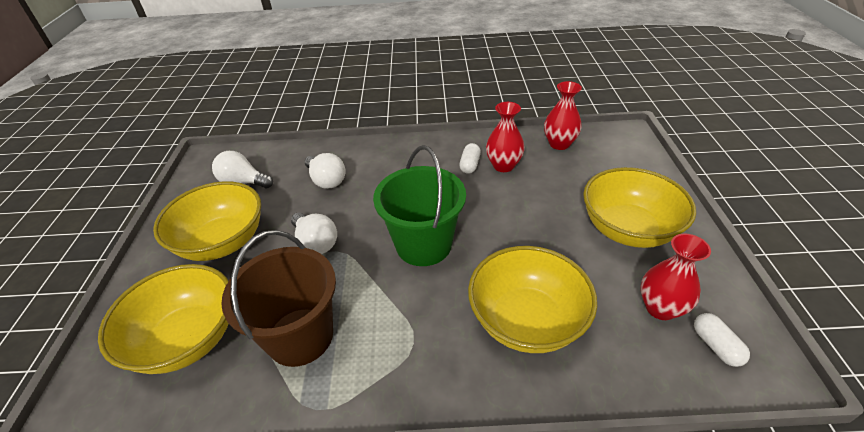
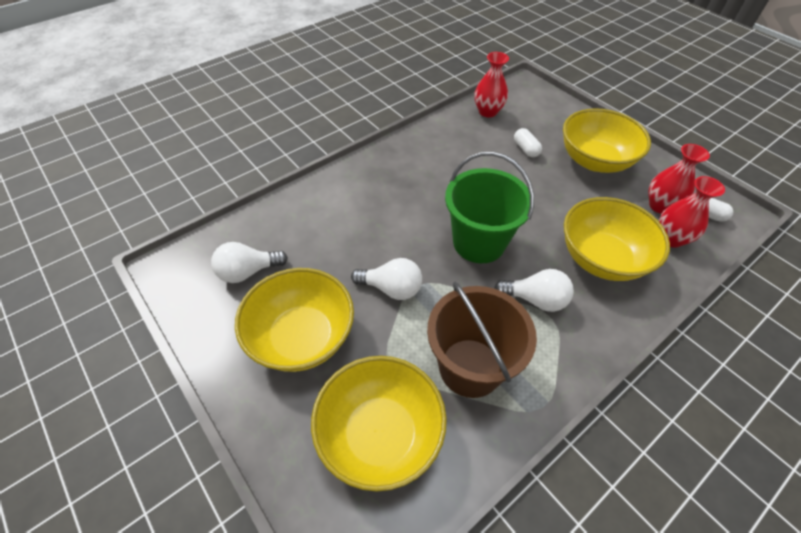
camera: 40 degrees left, 10 degrees up
white light bulb [305,153,345,189] -> white light bulb moved to [494,269,574,312]
white capsule [459,143,481,174] -> white capsule moved to [514,128,542,157]
red vase [486,102,525,172] -> red vase moved to [659,176,725,248]

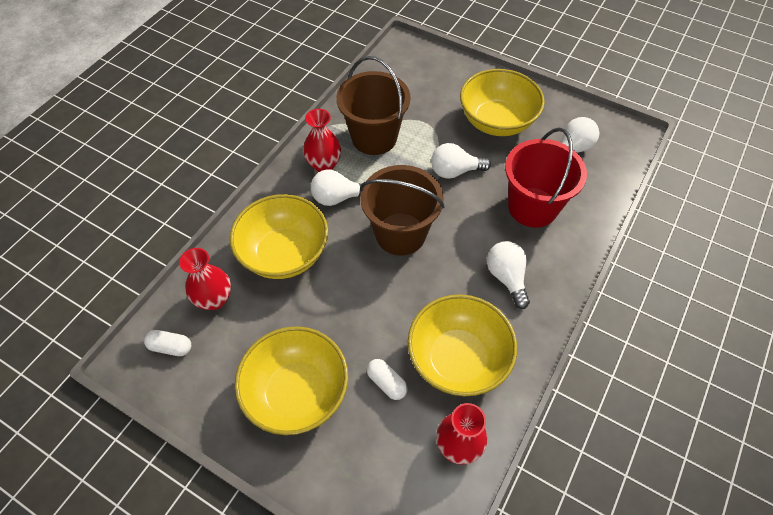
camera: 160 degrees right, 5 degrees up
yellow bowl [311,356,447,492] -> yellow bowl moved to [408,294,517,396]
green bucket [445,151,534,263] -> brown bucket [360,165,445,255]
red vase [649,144,710,214] -> red vase moved to [303,109,341,172]
none -> white light bulb [487,241,530,309]
none -> red bucket [505,128,587,228]

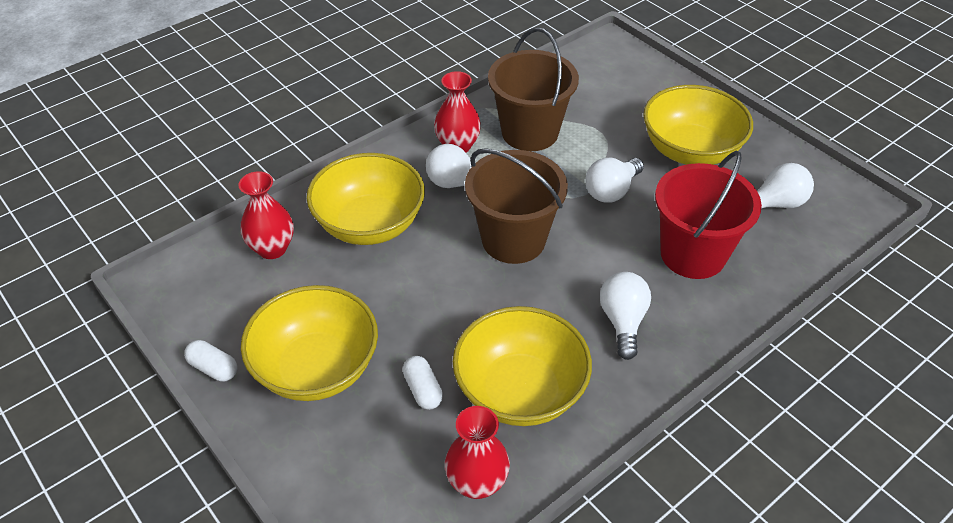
camera: 20 degrees right, 10 degrees down
white capsule [144,330,191,356] -> white capsule moved to [184,340,237,382]
white light bulb [431,143,491,179] -> white light bulb turned 60 degrees counterclockwise [585,157,644,203]

